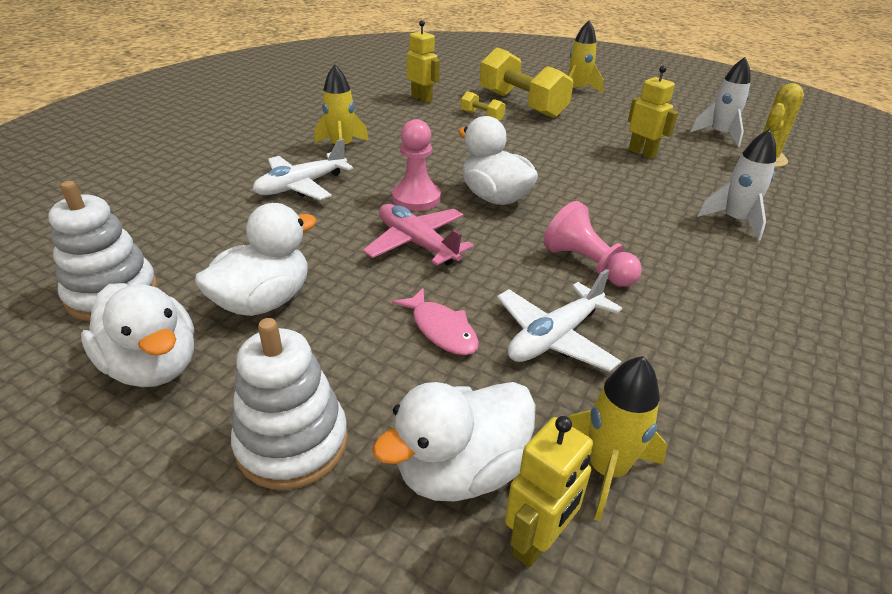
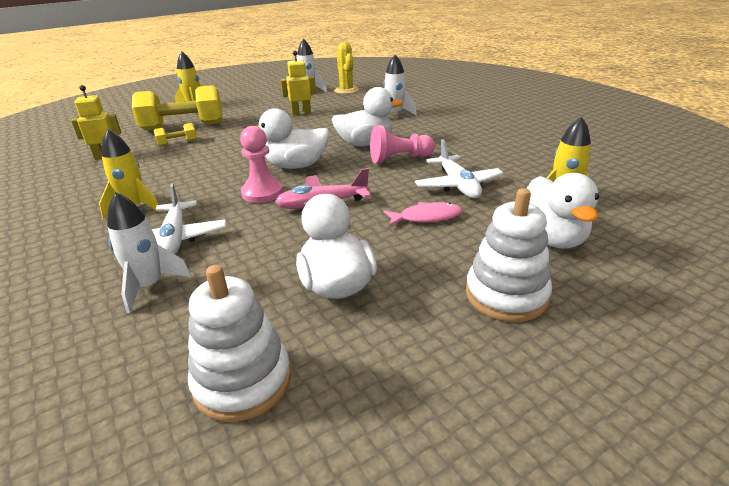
camera: 60 degrees left, 5 degrees down
white duck [81,283,194,387] -> white duck moved to [332,87,403,146]
yellow robot [505,416,593,568] -> none
none -> white rocket [107,192,191,313]

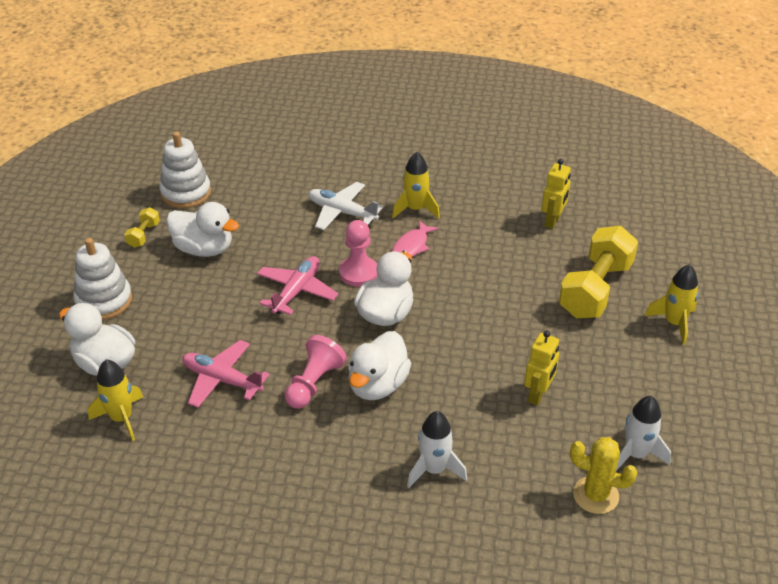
camera: 130 degrees right, 10 degrees up
white rocket [107,192,191,313] -> none
yellow dumbbell [154,123,197,146] -> yellow dumbbell moved to [124,207,160,248]
pink fish [384,202,462,227] -> pink fish moved to [392,220,439,257]
white plane [415,139,503,198] -> pink plane [182,340,270,408]

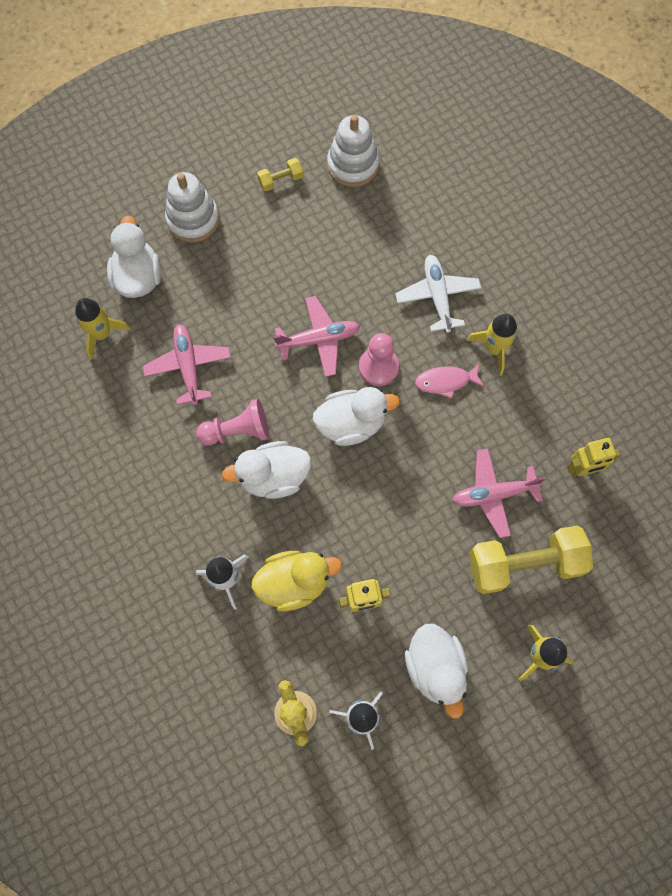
camera: 50 degrees right, 30 degrees up
white duck [166,202,239,257] -> white duck moved to [405,624,468,719]
none -> yellow duck [251,551,342,611]
none -> pink plane [452,448,546,538]

